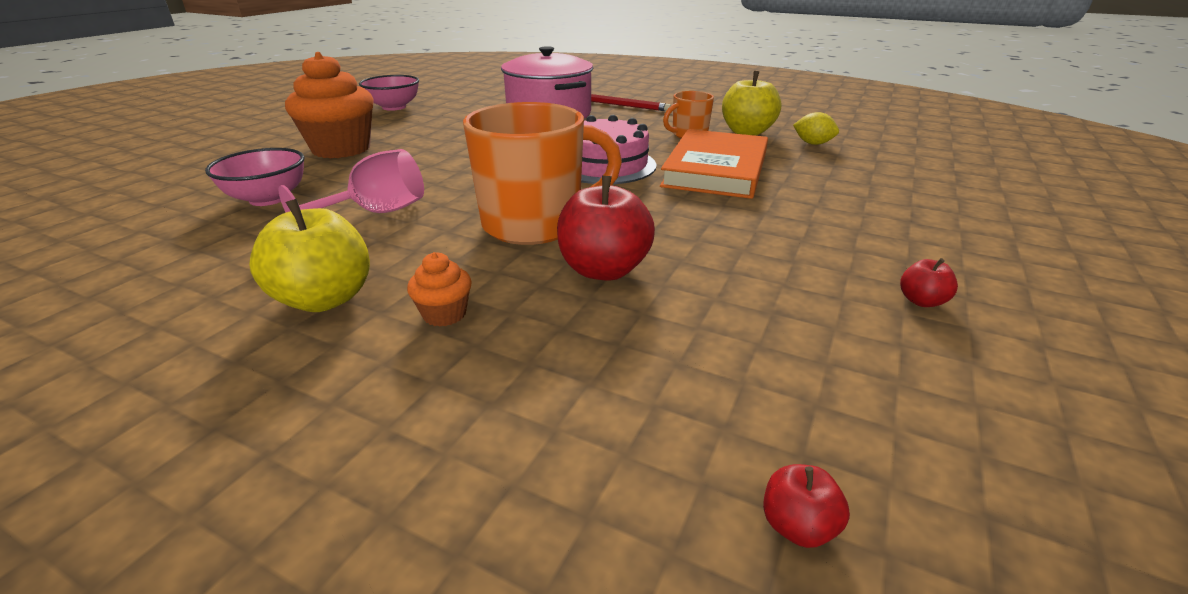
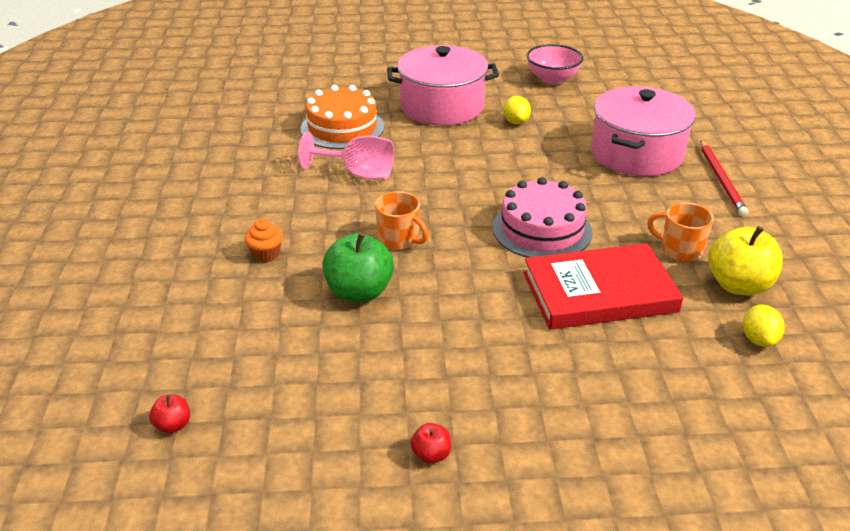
camera: 60 degrees right, 5 degrees up
pink bowl [205,148,305,206] -> orange cake [301,85,384,149]
yellow apple [249,199,370,312] -> none
orange cupcake [285,52,374,158] -> pink pot [387,45,499,126]
orange mug [463,102,622,245] -> orange mug [375,191,429,250], size x0.51
red apple [557,176,655,281] -> green apple [323,232,394,302]
orange book [660,129,768,199] -> red book [523,243,683,330]
none -> yellow lemon [503,96,531,125]

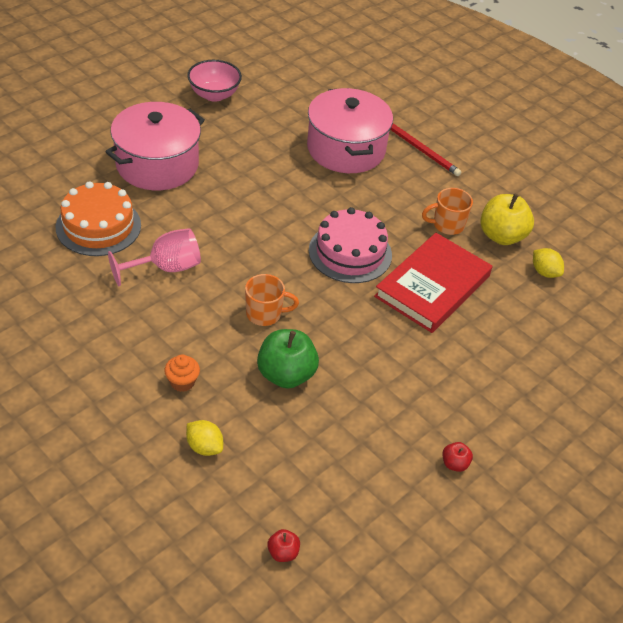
camera: 45 degrees left, 10 degrees up
yellow lemon [503,96,531,125] -> yellow lemon moved to [186,420,223,456]

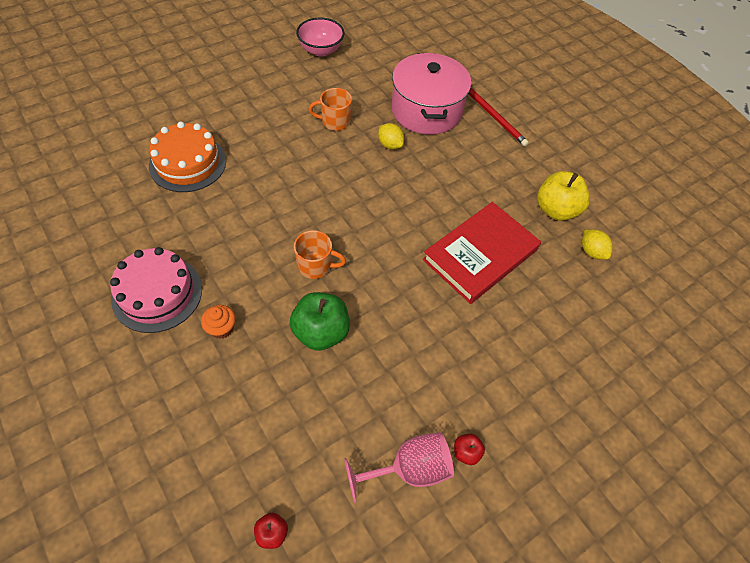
camera: 10 degrees right, 10 degrees up
pink pot [105,102,205,190] -> none
pink goblet [108,228,201,286] -> pink goblet moved to [344,432,454,503]
yellow lemon [186,420,223,456] -> yellow lemon moved to [378,123,404,149]
pink cake [309,207,392,283] -> pink cake moved to [110,247,202,333]
orange mug [422,188,473,235] -> orange mug moved to [309,88,352,131]

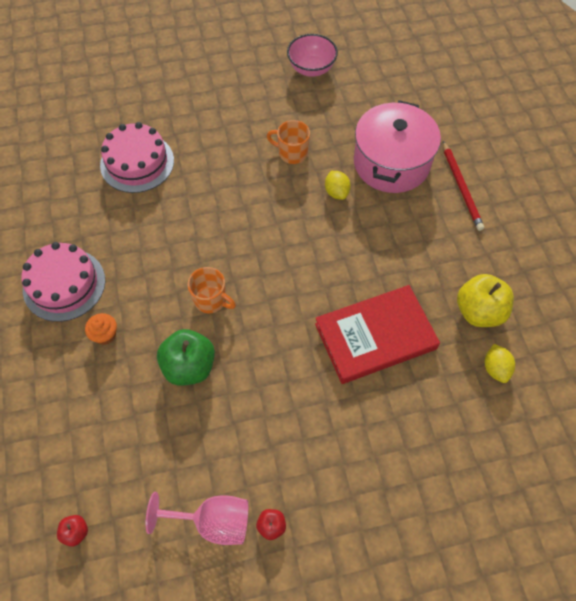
camera: 25 degrees right, 5 degrees up
orange cake [149,122,226,192] -> pink cake [100,122,174,193]

